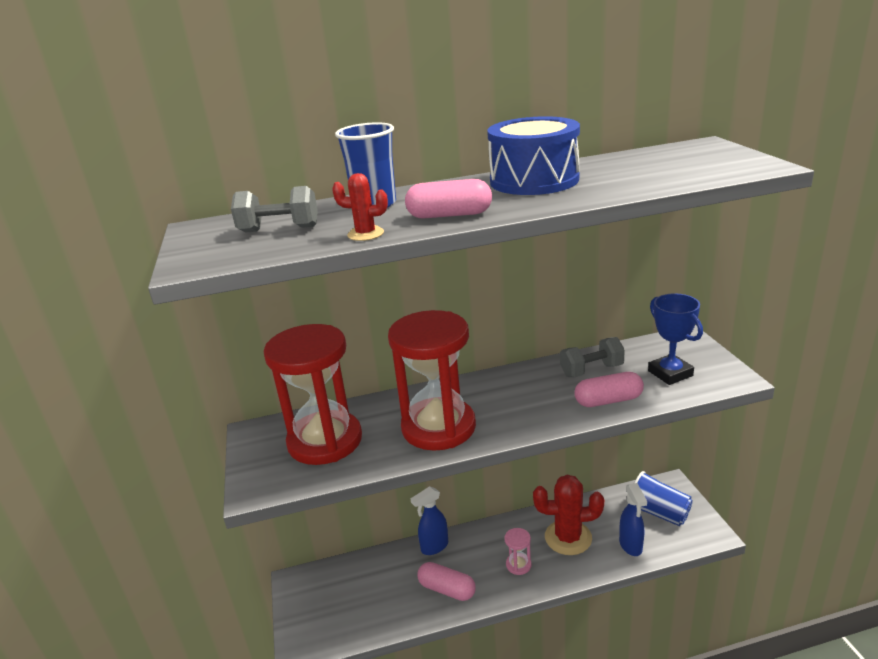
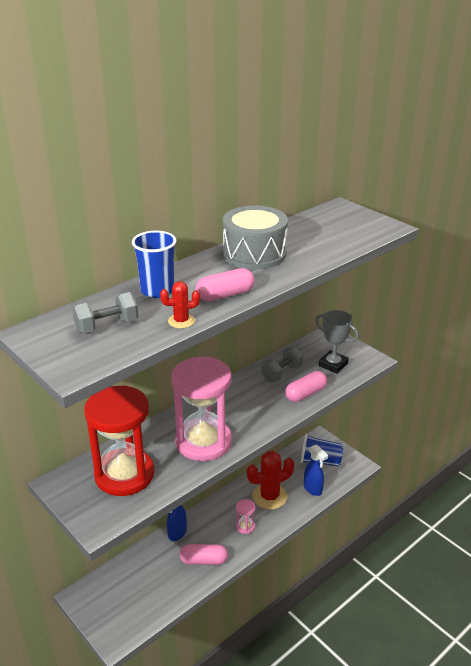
camera: 30 degrees left, 5 degrees up
red hourglass [388,310,476,451] -> pink hourglass [171,356,232,461]
blue drum [487,116,580,195] -> grey drum [223,206,288,269]
blue trophy [648,293,703,385] -> grey trophy [315,310,359,374]

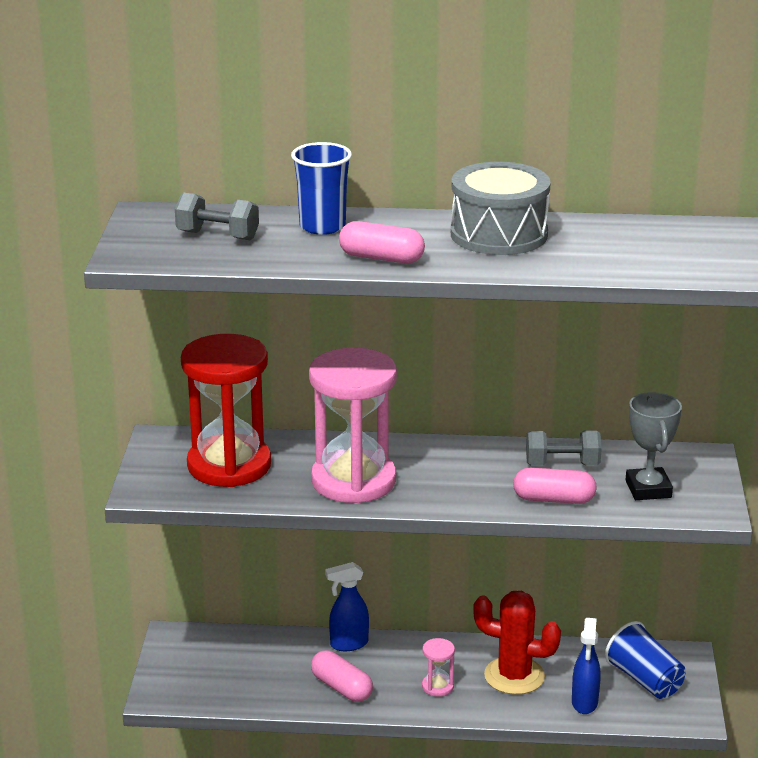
camera: 45 degrees right, 5 degrees down
red cactus [160,281,200,328] -> none

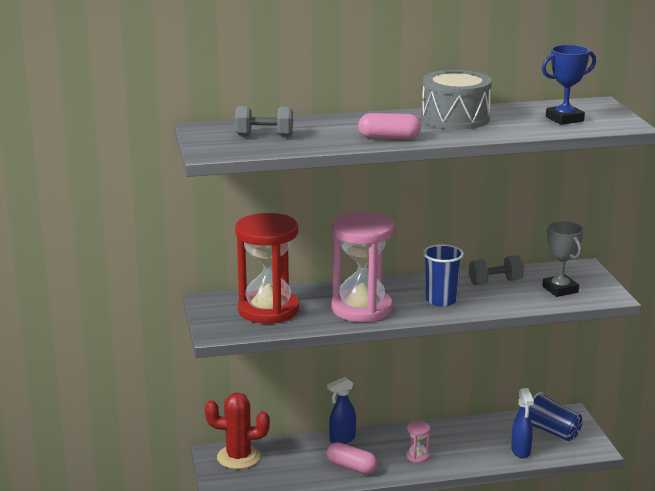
camera: 15 degrees left, 5 degrees down
blue cup [291,142,352,235] -> blue cup moved to [423,244,464,307]
red cactus [473,591,561,695] -> red cactus moved to [205,392,270,469]
pink capsule [513,467,597,504] -> none
none -> blue trophy [542,45,596,125]

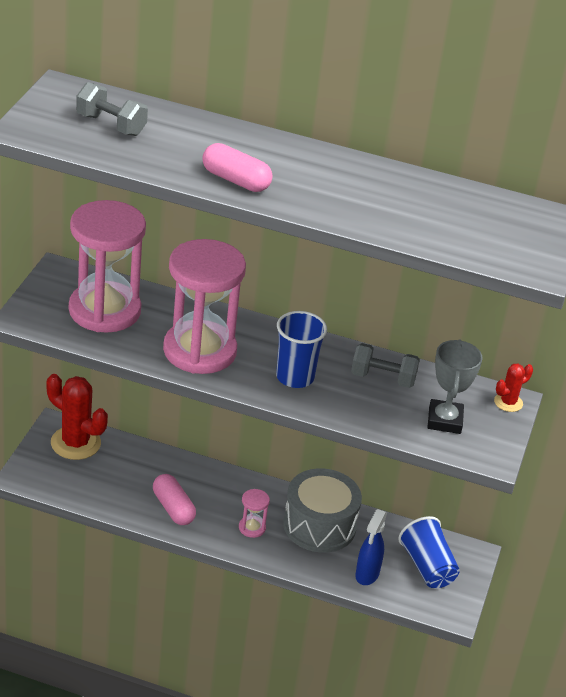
camera: 25 degrees right, 15 degrees up
red hourglass [235,213,299,323] -> pink hourglass [69,200,146,333]
blue spray bottle [327,377,356,444] -> none
grey drum [422,70,492,130] -> grey drum moved to [283,468,362,553]
blue trophy [542,45,596,125] -> none
none -> red cactus [494,364,533,412]

